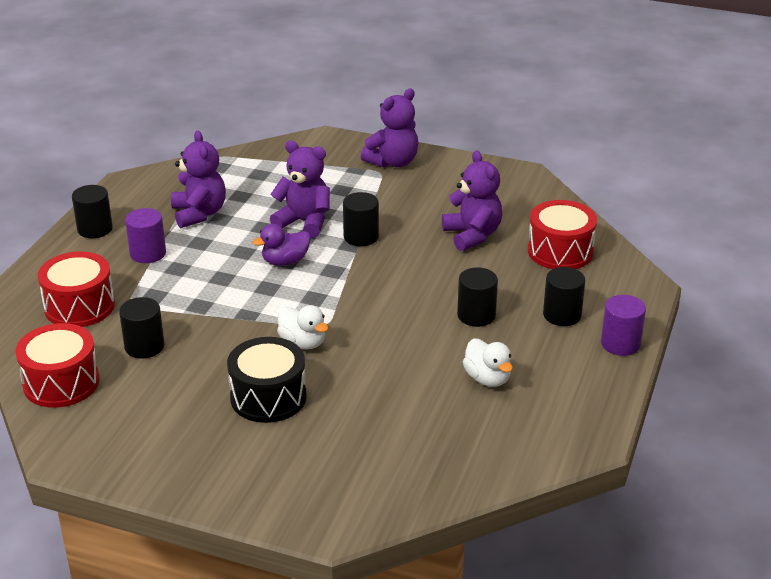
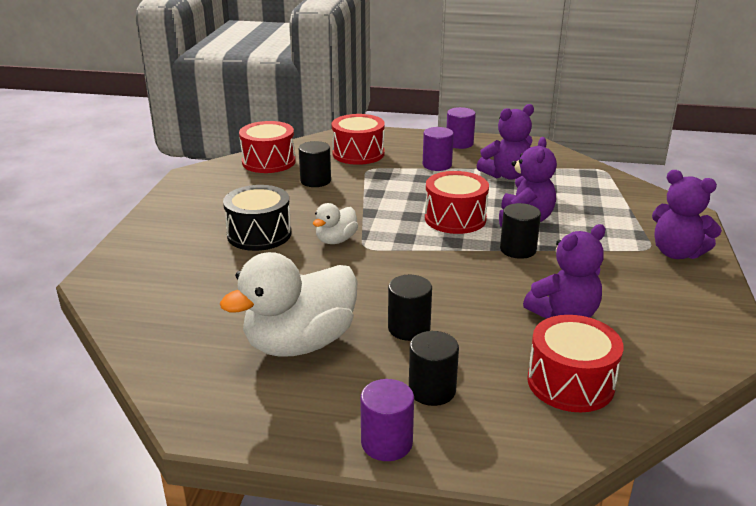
camera: 80 degrees right, 5 degrees down
black cylinder [72,185,113,238] -> purple cylinder [447,107,476,149]
purple duck [253,224,311,266] -> red drum [425,171,489,234]
white duck [463,338,513,387] -> white duck [220,252,358,357], size x2.00

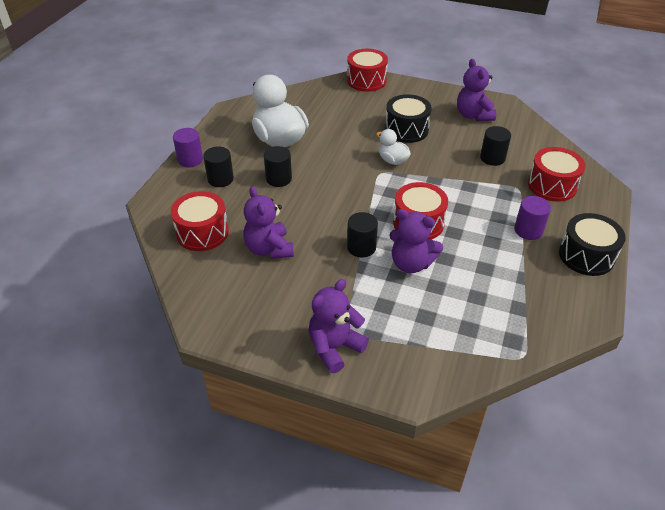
camera: 100 degrees right, 15 degrees up
red drum [239,121,296,173] -> red drum moved to [347,49,388,92]
purple cylinder [447,107,476,149] -> black drum [559,213,626,276]
purple teddy bear [477,104,534,180] -> purple teddy bear moved to [457,59,496,121]

